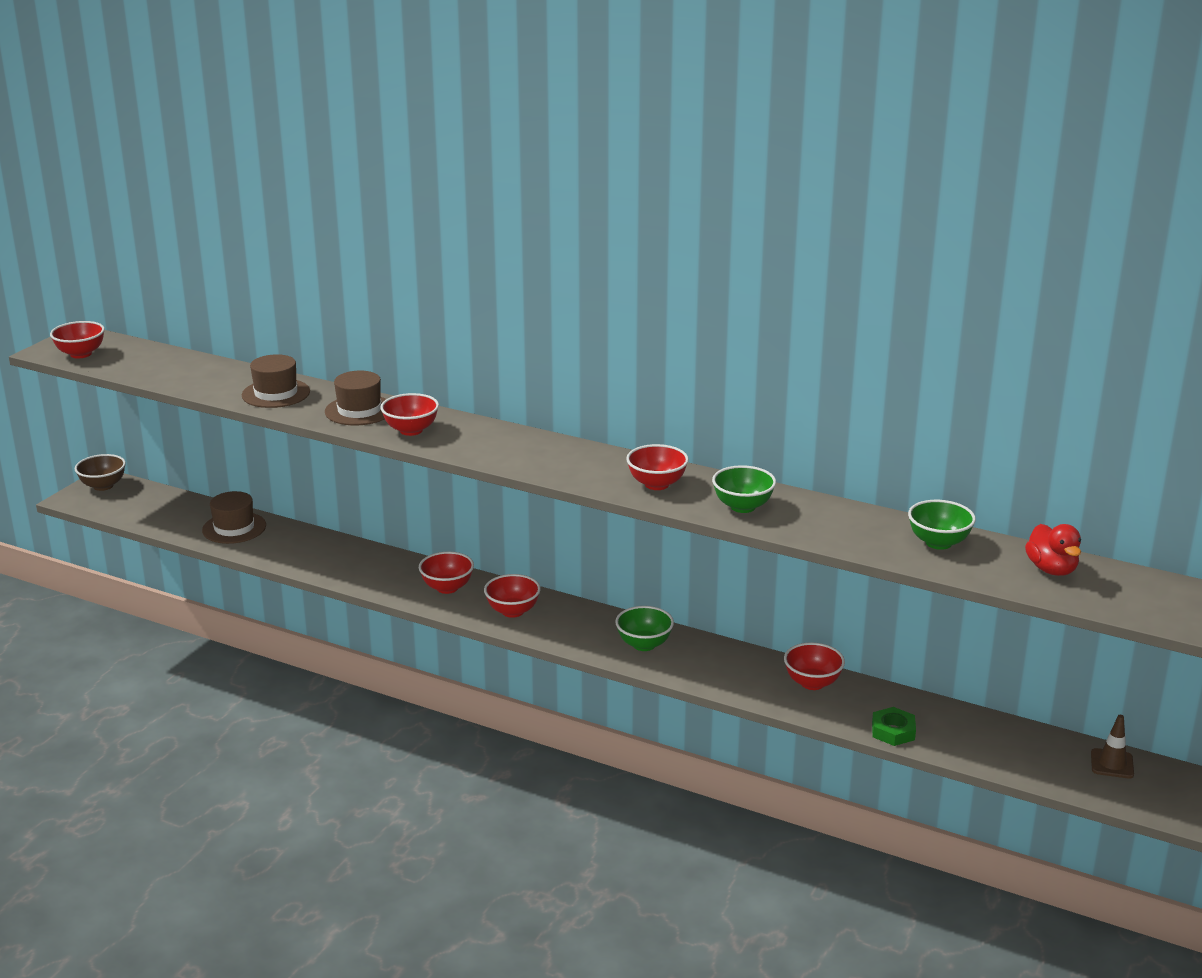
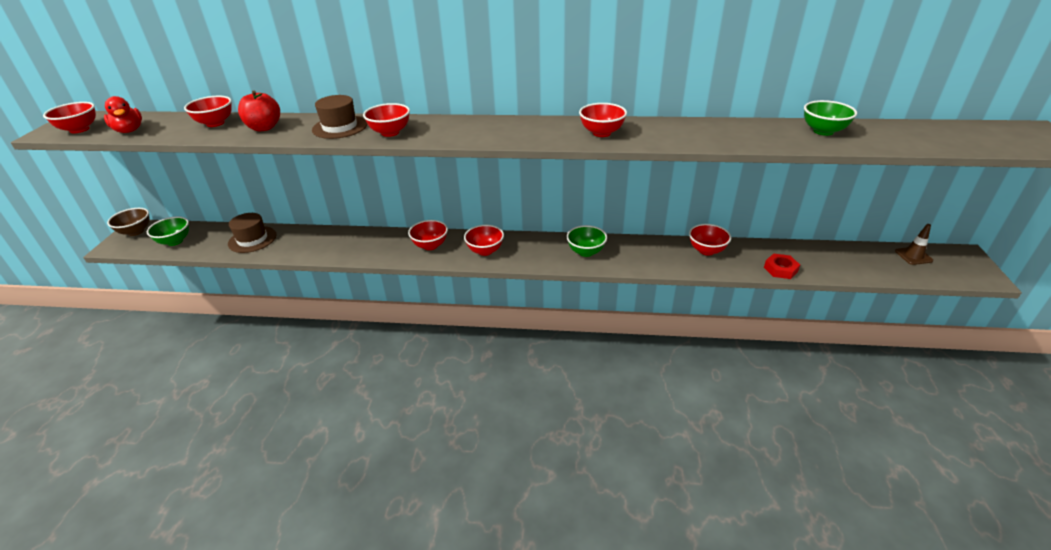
camera: 20 degrees left, 10 degrees up
brown hat [242,354,310,408] -> red apple [238,91,280,131]
green bowl [712,465,776,513] -> green bowl moved to [147,217,189,246]
green nut [872,707,916,746] -> red nut [764,253,800,279]
red duck [1025,524,1081,576] -> red duck moved to [104,96,142,133]
none -> red bowl [184,96,232,127]

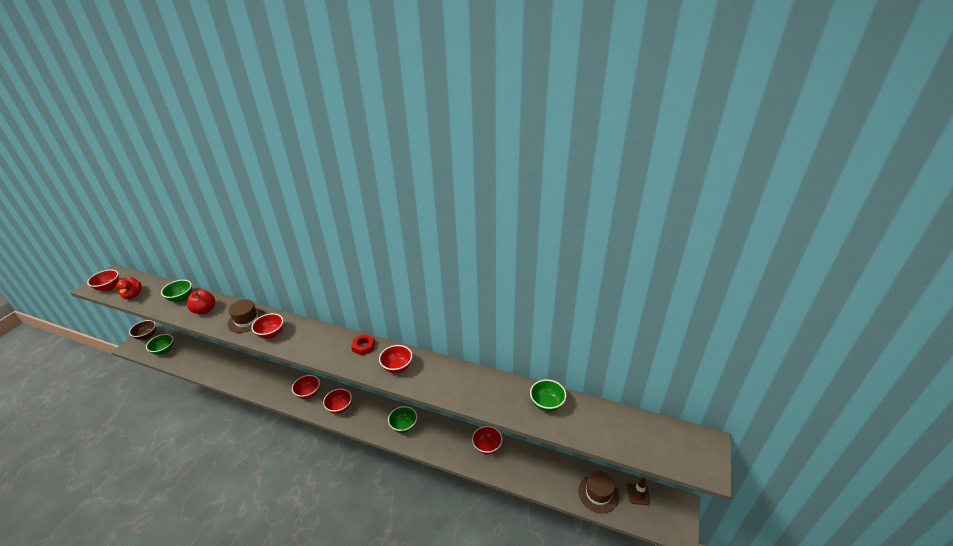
camera: 15 degrees right, 0 degrees up
red bowl [184,96,232,127] -> green bowl [161,280,192,302]
brown hat [228,213,276,253] -> brown hat moved to [578,471,619,513]
red nut [764,253,800,279] -> red nut moved to [351,334,375,356]

